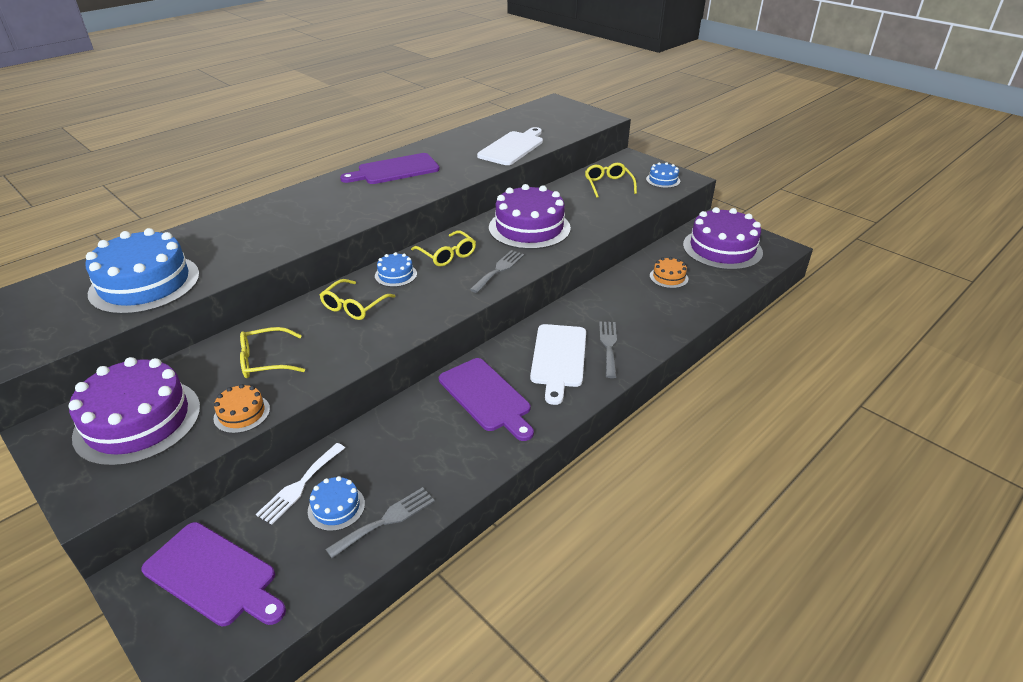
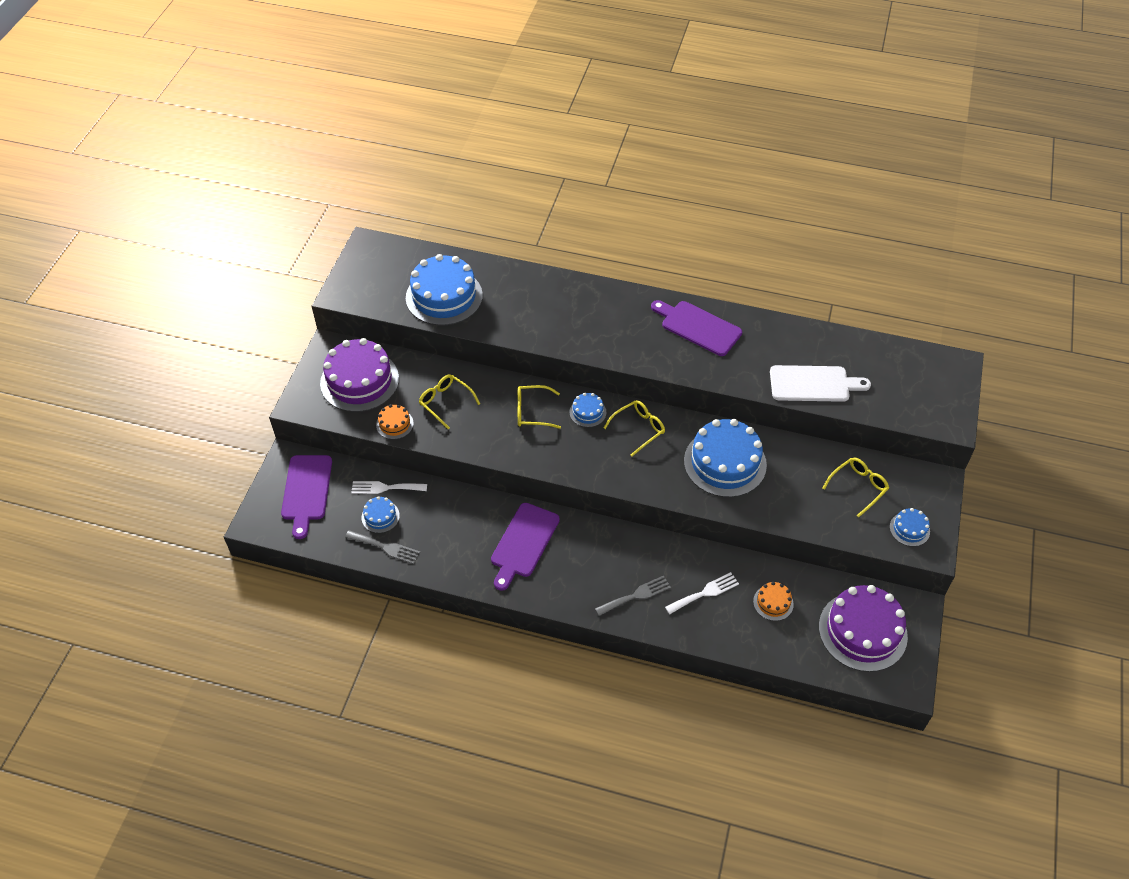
camera: 60 degrees right, 15 degrees up
yellow glasses [411,230,476,266] -> yellow glasses turned 150 degrees counterclockwise [604,400,665,456]
grey fork [470,250,524,293] -> none
purple cake [489,184,571,249] -> blue cake [684,419,767,497]
white cutting board [530,324,586,405] -> none
none -> white fork [665,572,739,614]

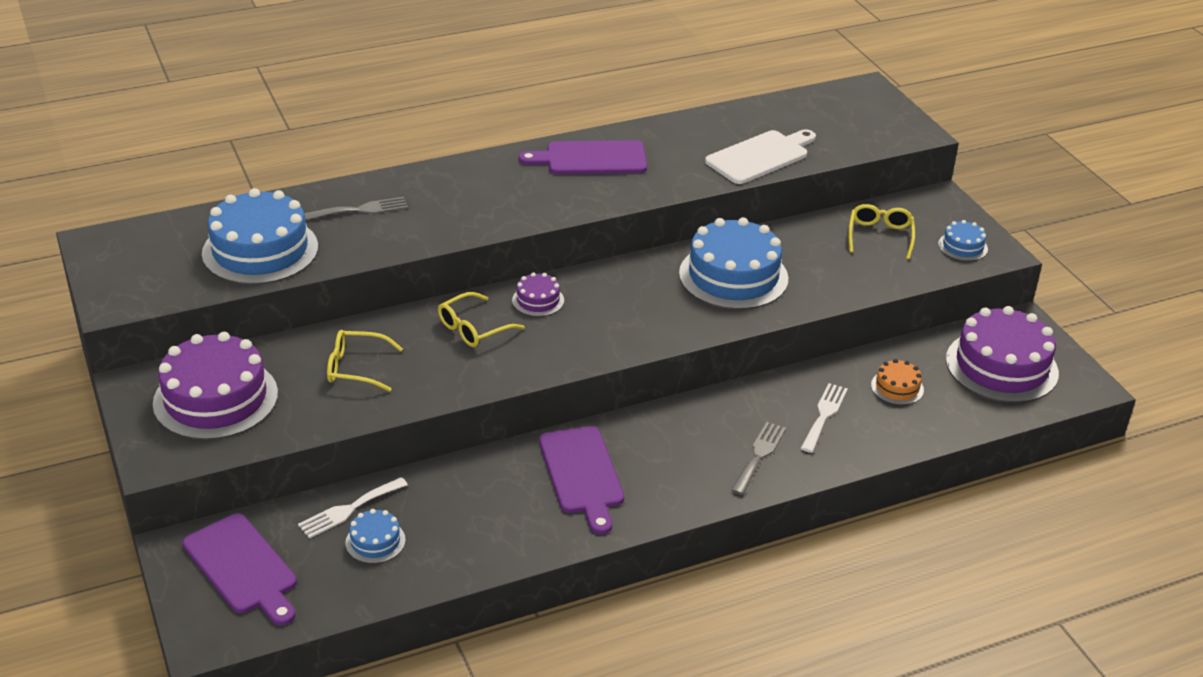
camera: 40 degrees left, 15 degrees down
grey fork [345,530,420,564] -> grey fork moved to [304,197,408,220]
orange cake [376,404,414,439] -> none
blue cake [569,393,607,427] -> purple cake [512,272,564,317]
yellow glasses [604,400,665,456] -> none

